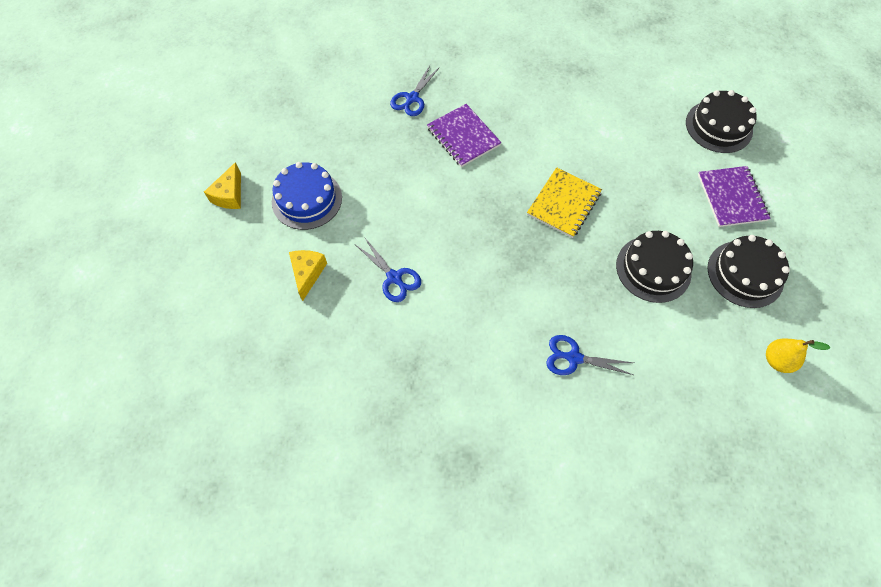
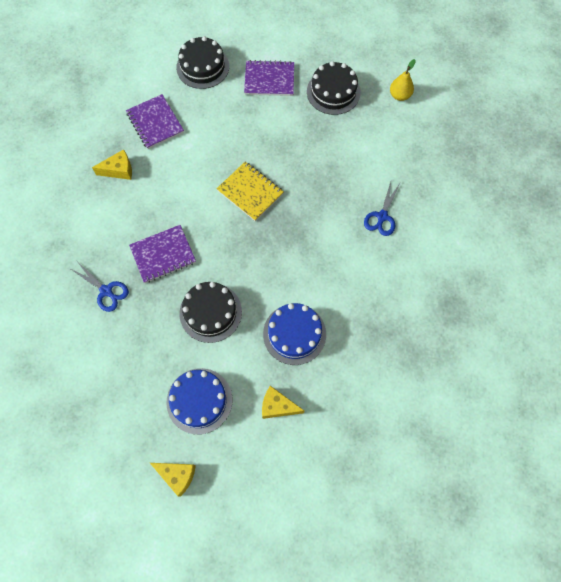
camera: 80 degrees left, 5 degrees up
blue scissors [356,237,421,302] -> blue cake [263,303,326,365]
black cake [616,231,693,303] -> black cake moved to [180,282,242,343]
none -> yellow cheese [92,149,132,180]
none -> purple notebook [126,94,184,149]

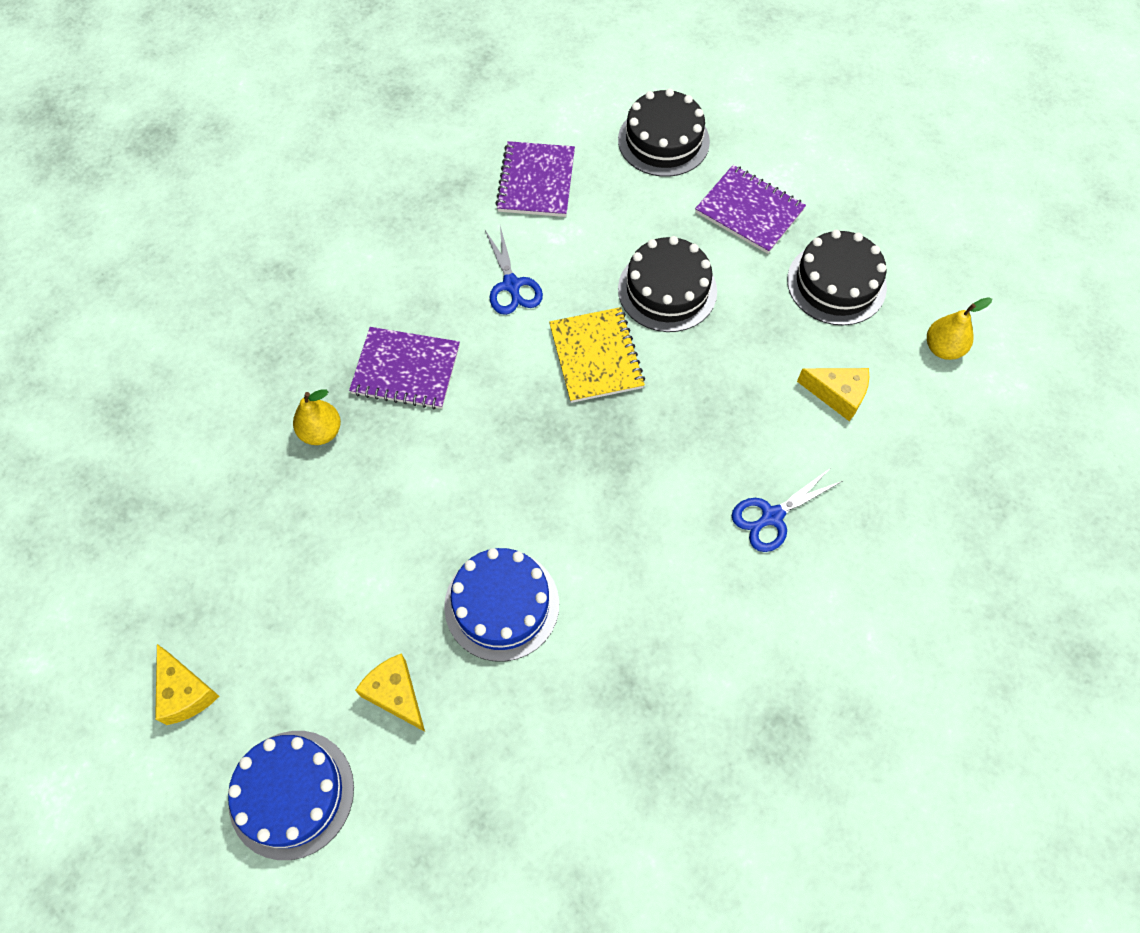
camera: 35 degrees right, 5 degrees down
blue scissors [71,263,129,312] -> blue scissors moved to [485,226,543,315]
yellow cheese [92,149,132,180] -> yellow cheese moved to [797,368,869,421]
blue cake [166,368,232,435] -> blue cake moved to [228,731,354,860]
black cake [180,282,242,343] -> black cake moved to [618,236,717,332]
none -> yellow pear [293,389,341,445]

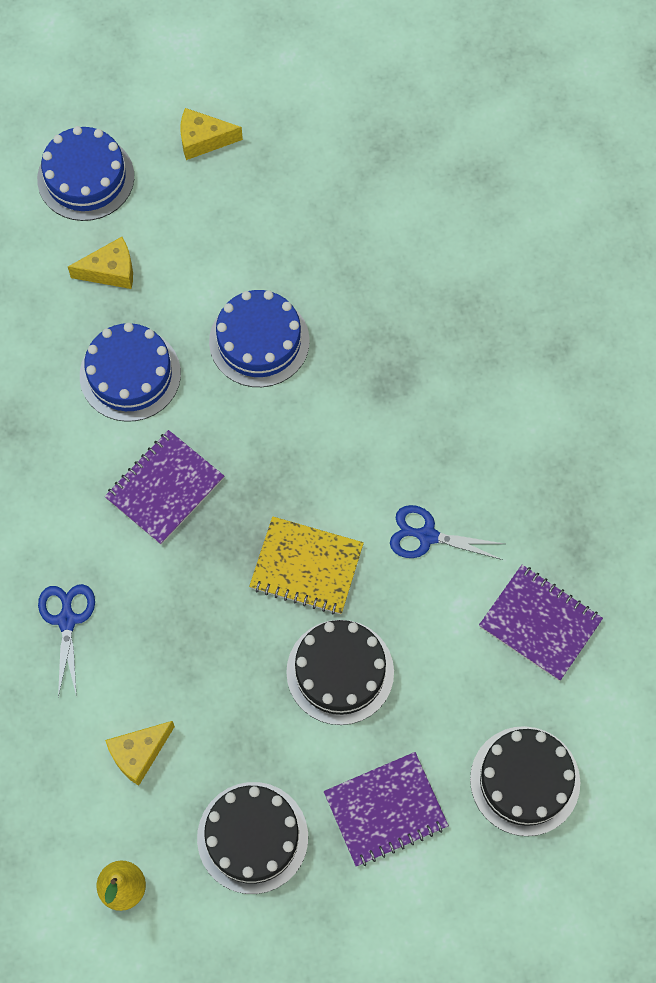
camera: 120 degrees right, 5 degrees up
yellow pear [293,389,341,445] -> none
purple notebook [349,327,460,409] -> purple notebook moved to [105,430,224,545]
none -> blue cake [209,290,310,387]

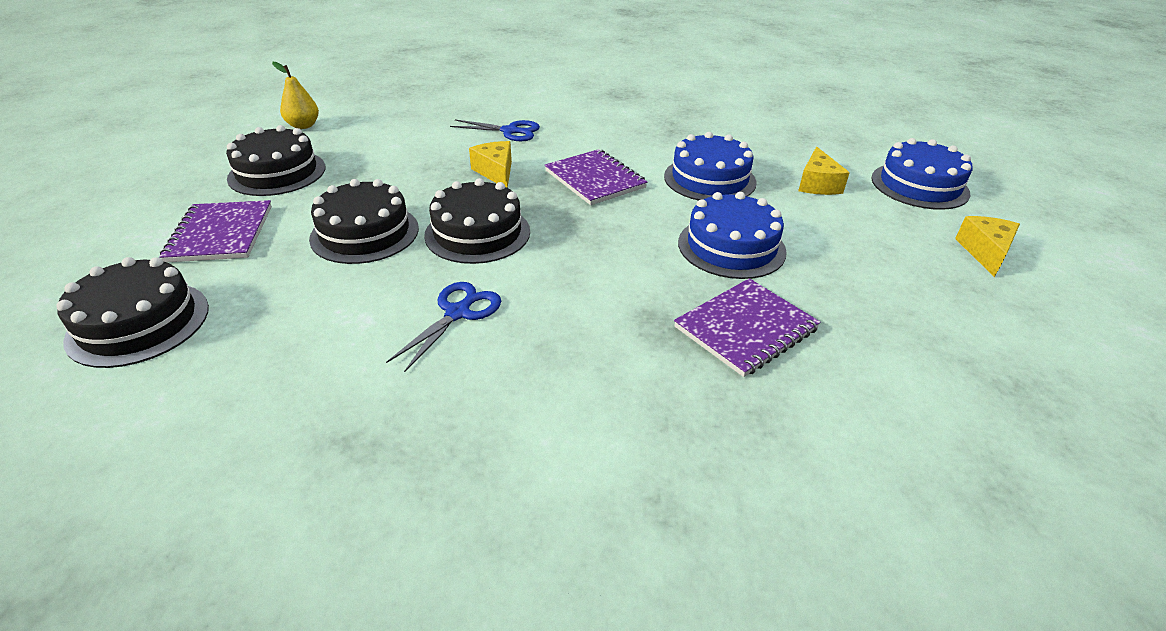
camera: 105 degrees right, 30 degrees down
yellow cheese [105,721,175,786] -> yellow cheese moved to [469,141,512,188]
yellow notebook [249,516,364,614] -> black cake [424,178,530,264]
purple notebook [479,565,603,681] -> purple notebook moved to [674,278,821,377]

